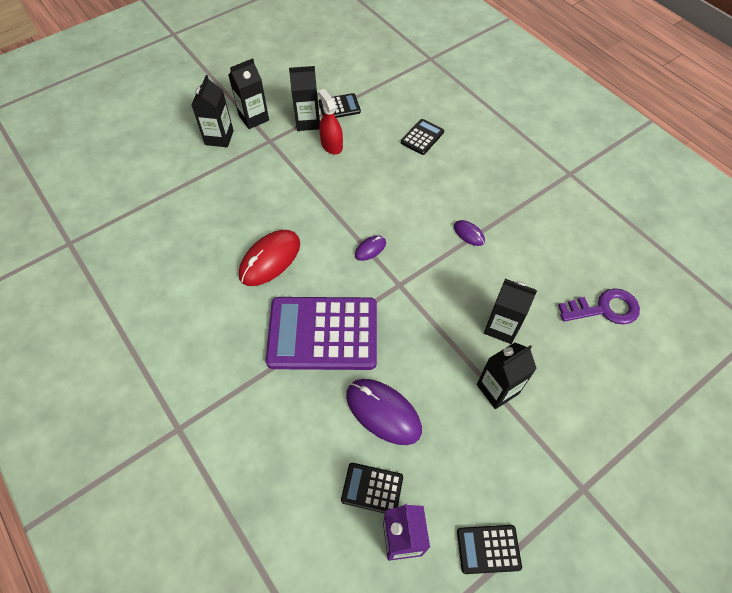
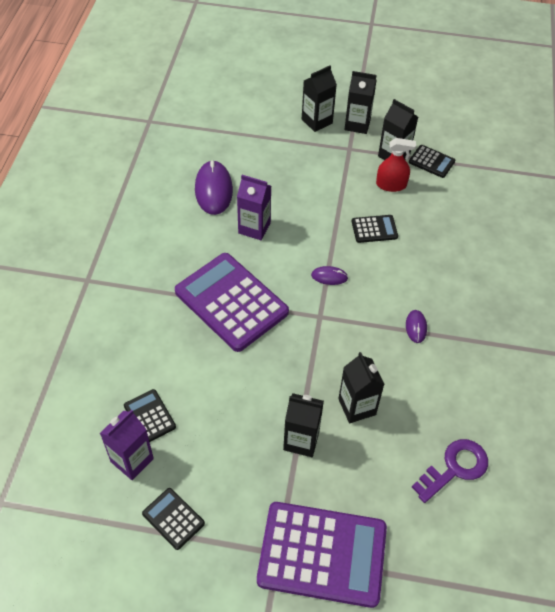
camera: 45 degrees right, 5 degrees down
red mouse [239,230,300,286] -> purple carton [237,175,271,240]
red spray bottle [318,89,343,155] -> red spray bottle turned 75 degrees clockwise [376,138,416,192]
purple mouse [346,379,422,445] -> purple mouse moved to [195,160,233,215]
black calculator [401,119,444,155] -> black calculator moved to [352,215,398,243]
purple key [558,288,640,325] -> purple key turned 75 degrees counterclockwise [412,439,488,503]
none -> purple calculator [257,502,387,608]

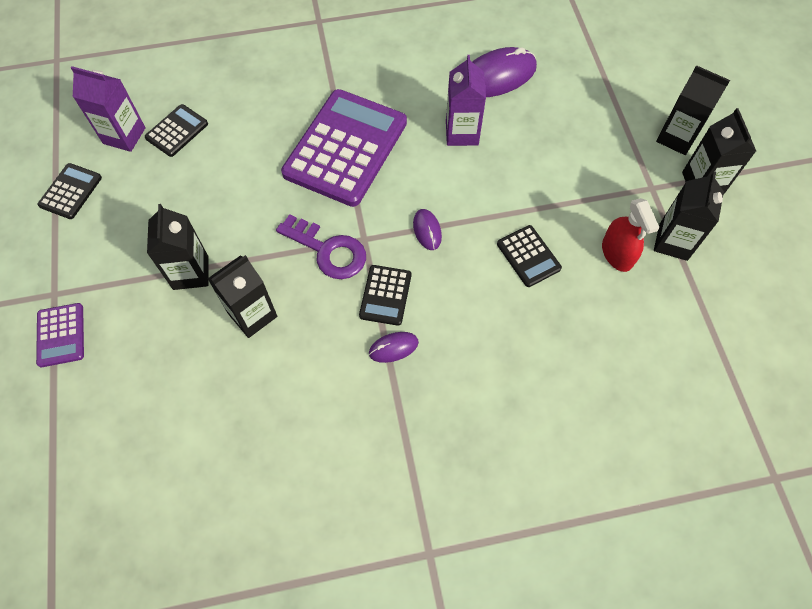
camera: 70 degrees right, 10 degrees up
purple calculator [257,502,387,608] -> purple calculator [36,303,84,367], size x0.46
black calculator [409,145,455,178] -> black calculator moved to [359,265,411,326]
purple key [412,439,488,503] -> purple key moved to [276,214,366,279]

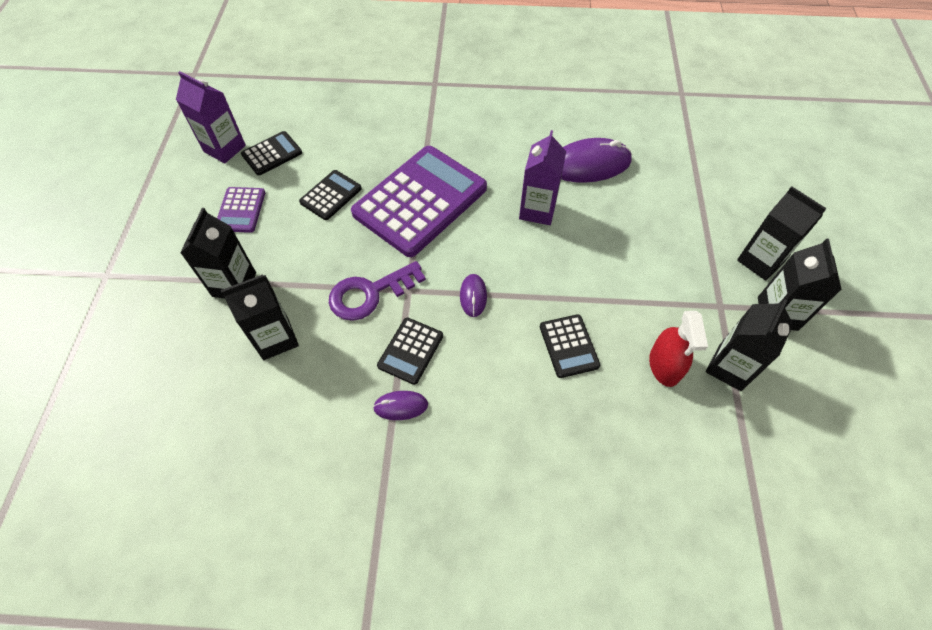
camera: 15 degrees right, 5 degrees down
purple calculator [36,303,84,367] -> purple calculator moved to [217,187,265,233]
black calculator [38,163,102,219] -> black calculator moved to [299,170,362,220]
purple key [276,214,366,279] -> purple key turned 105 degrees clockwise [329,261,426,321]

